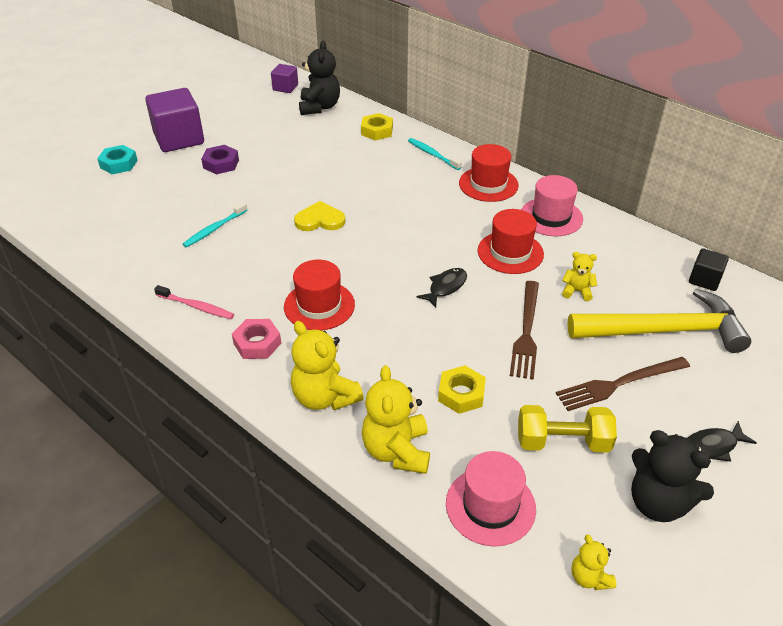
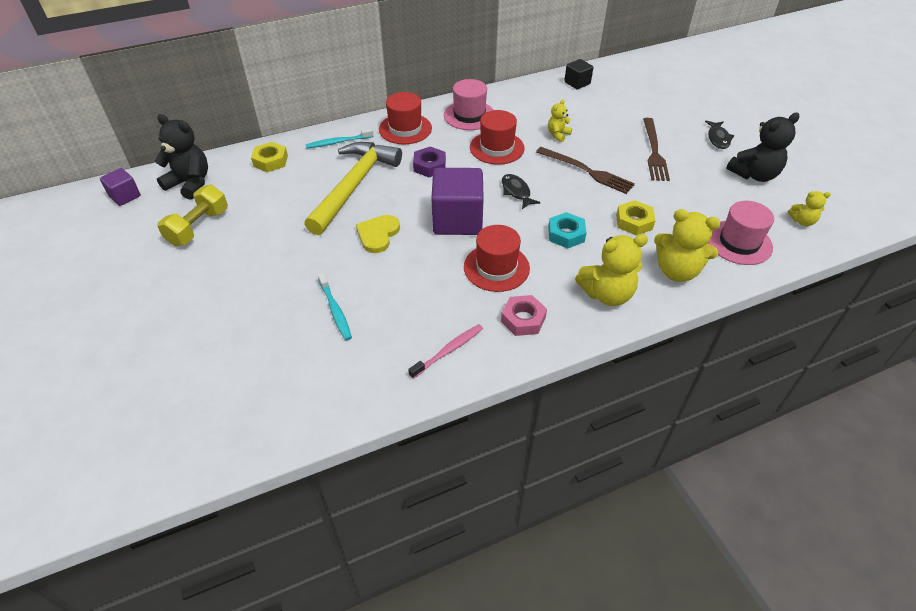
camera: 65 degrees left, 5 degrees up
turquoise nut [97,145,138,174] -> turquoise nut moved to [548,212,586,249]
purple cube [145,88,204,152] -> purple cube moved to [431,168,484,235]
purple nut [201,145,239,174] -> purple nut moved to [413,147,446,177]
yellow dumbbell [518,405,617,452] -> yellow dumbbell moved to [157,185,228,246]
yellow hammer [567,288,751,353] -> yellow hammer moved to [304,142,402,235]

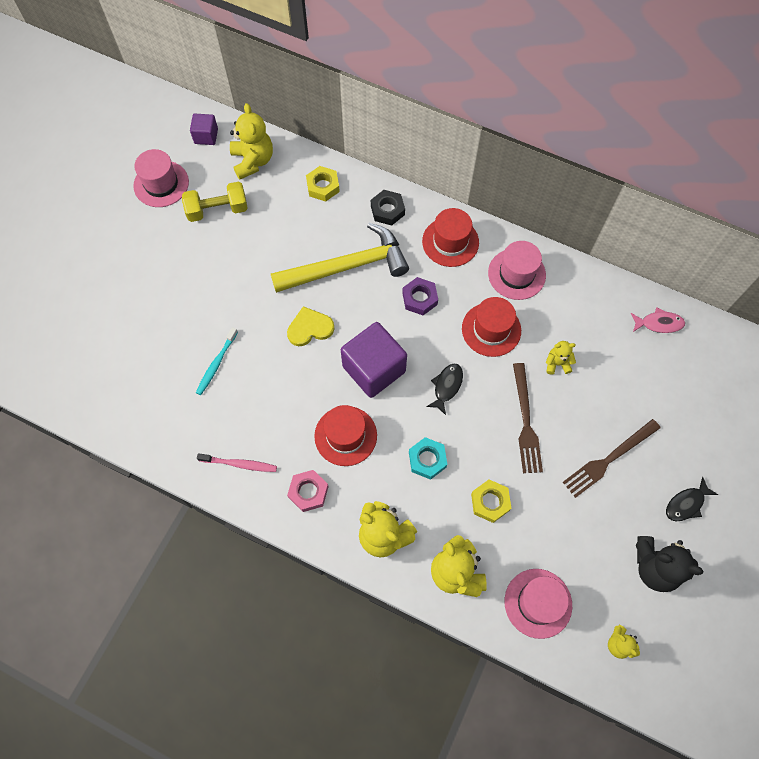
camera: 50 degrees right, 20 degrees up
black teddy bear [155,114,208,200] -> yellow teddy bear [230,103,273,180]
turquoise toothbrush [305,128,373,149] -> black nut [371,190,405,226]
black cube [564,59,593,89] -> pink fish [631,307,685,333]
none -> pink hat [133,149,189,207]

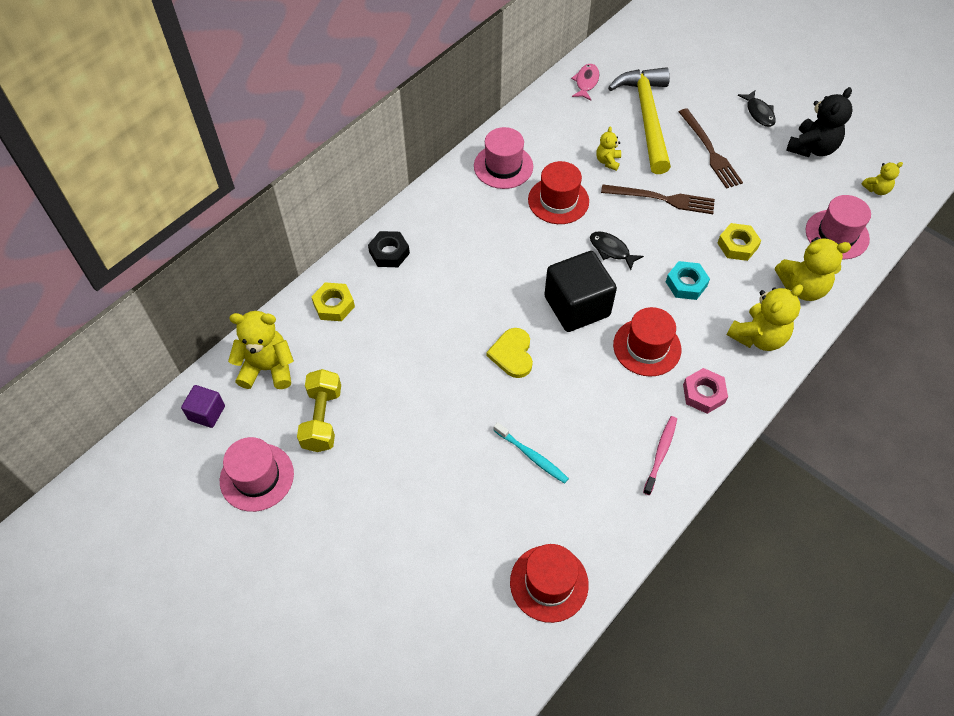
camera: 75 degrees left, 10 degrees down
yellow hammer [271,223,409,293] -> yellow hammer moved to [608,67,671,174]
purple cube [341,322,407,398] -> black cube [544,251,617,332]
purple nut [402,277,438,315] -> none
red hat [422,208,479,267] -> red hat moved to [510,544,589,623]

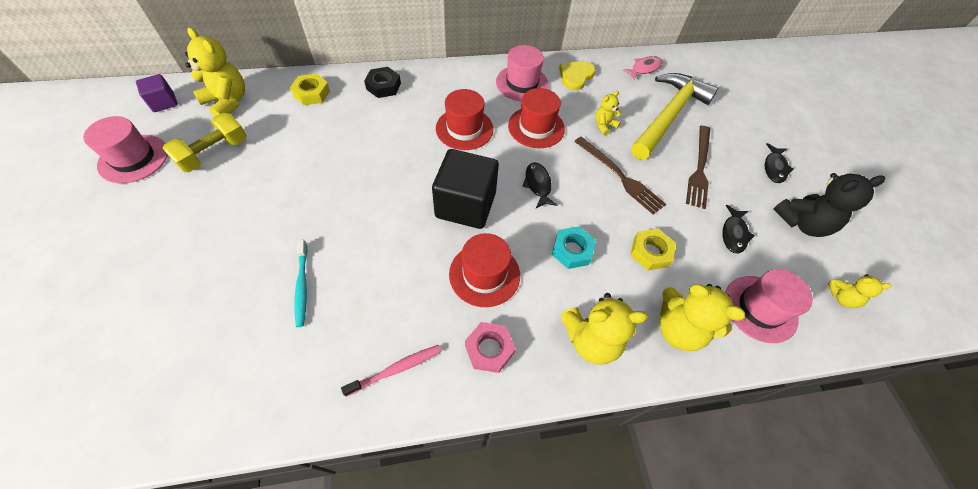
camera: 35 degrees right, 0 degrees up
yellow heart [486,328,533,378] -> yellow heart moved to [559,61,596,90]
red hat [510,544,589,623] -> red hat moved to [436,89,493,150]
none -> black fish [722,205,755,254]

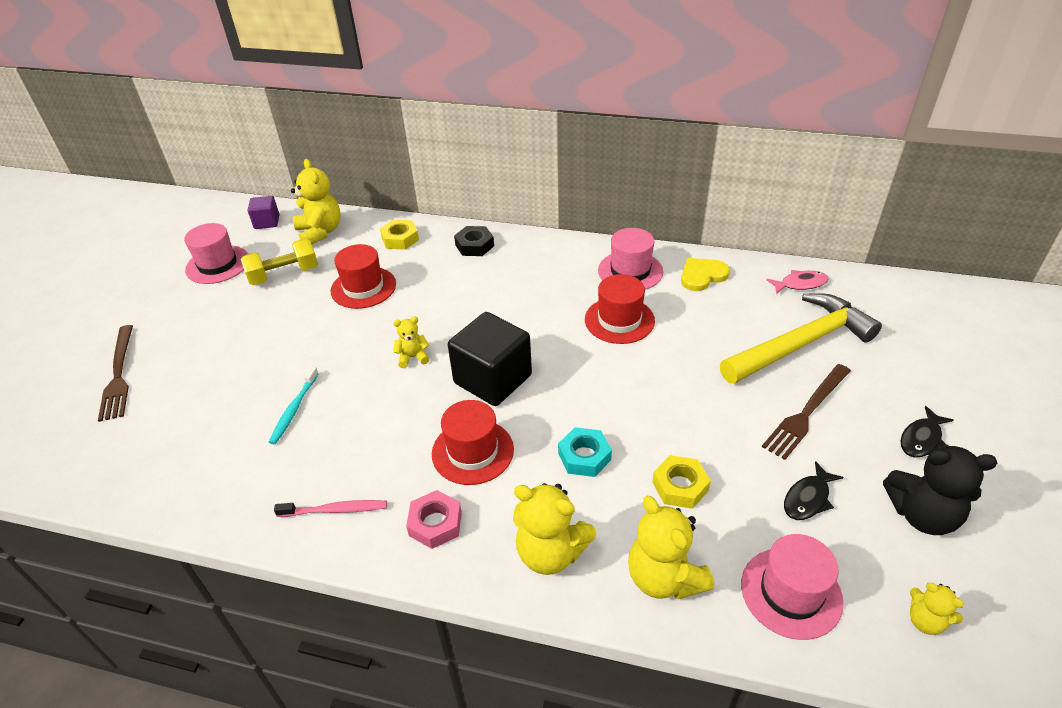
camera: 30 degrees right, 15 degrees down
red hat [436,89,493,150] -> red hat moved to [331,244,396,309]
black fish [522,162,558,208] -> none
brown fork [574,136,666,215] -> brown fork moved to [98,325,133,422]
yellow teddy bear [595,91,621,135] -> yellow teddy bear moved to [393,317,429,368]

